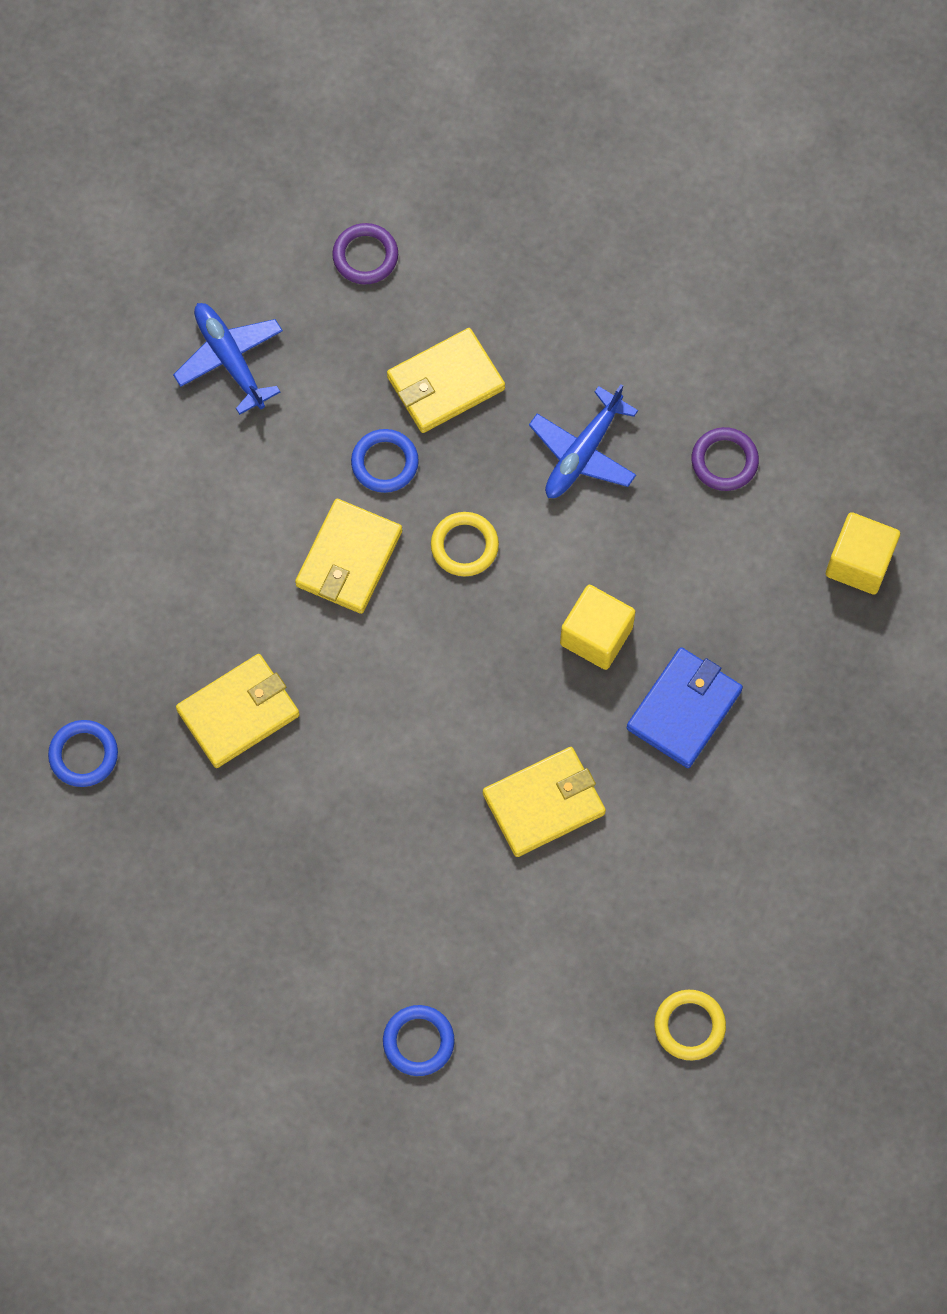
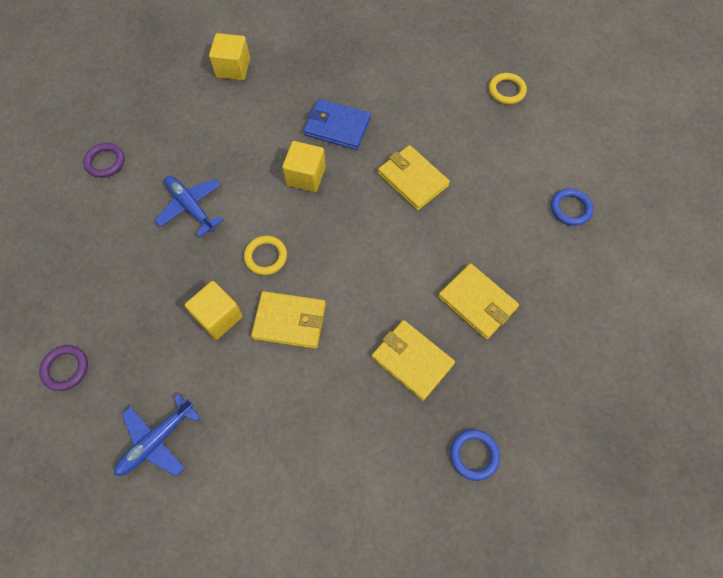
camera: 105 degrees left, 5 degrees down
blue ring [351,429,419,493] -> yellow cube [185,281,243,340]
yellow wallet [387,328,505,433] -> yellow wallet moved to [438,263,519,339]
blue plane [529,384,638,498] -> blue plane turned 150 degrees counterclockwise [155,176,224,237]
purple ring [691,427,759,491] -> purple ring moved to [83,143,125,178]

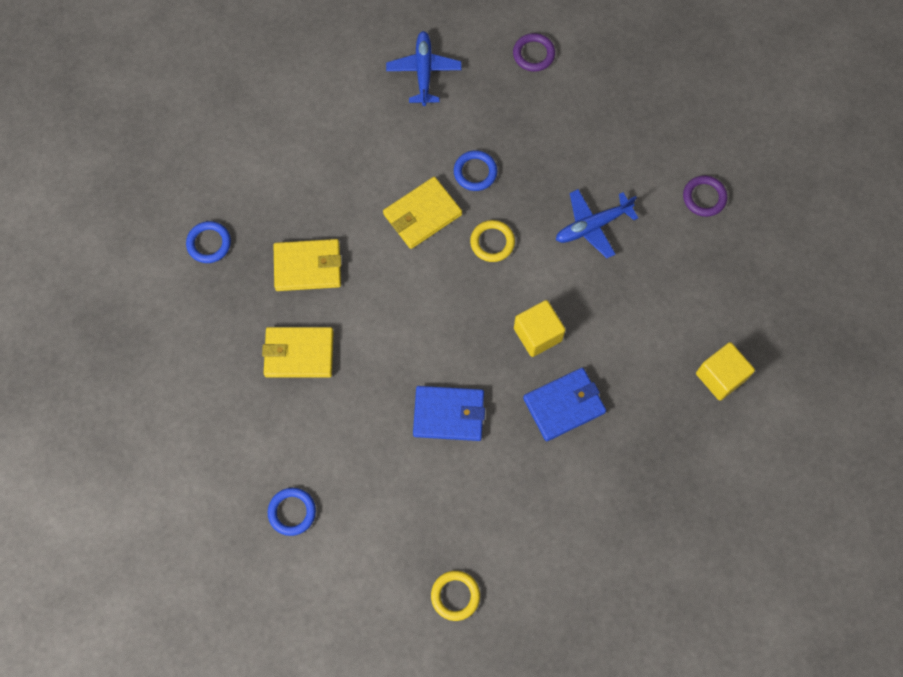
camera: 135 degrees right, 5 degrees up
blue plane [155,176,224,237] -> blue plane turned 150 degrees clockwise [556,189,638,258]
yellow cube [185,281,243,340] -> blue ring [454,150,497,191]
yellow wallet [378,145,450,210] -> blue wallet [413,386,485,441]

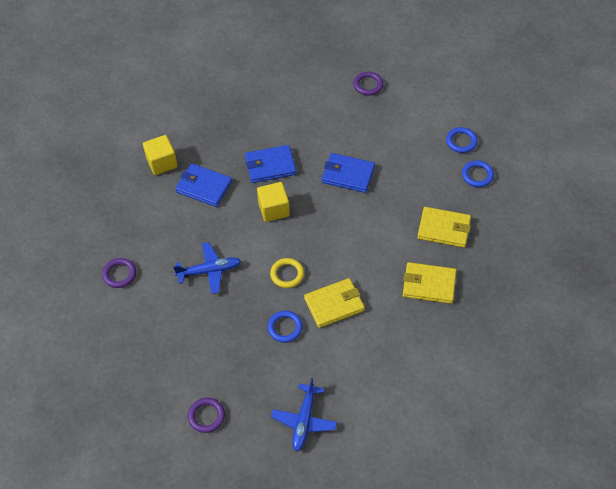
camera: 165 degrees left, 15 degrees down
blue ring [186,221,231,263] -> blue ring moved to [462,160,494,187]
yellow ring [431,571,480,621] -> purple ring [353,72,383,95]
none -> blue wallet [175,163,232,207]

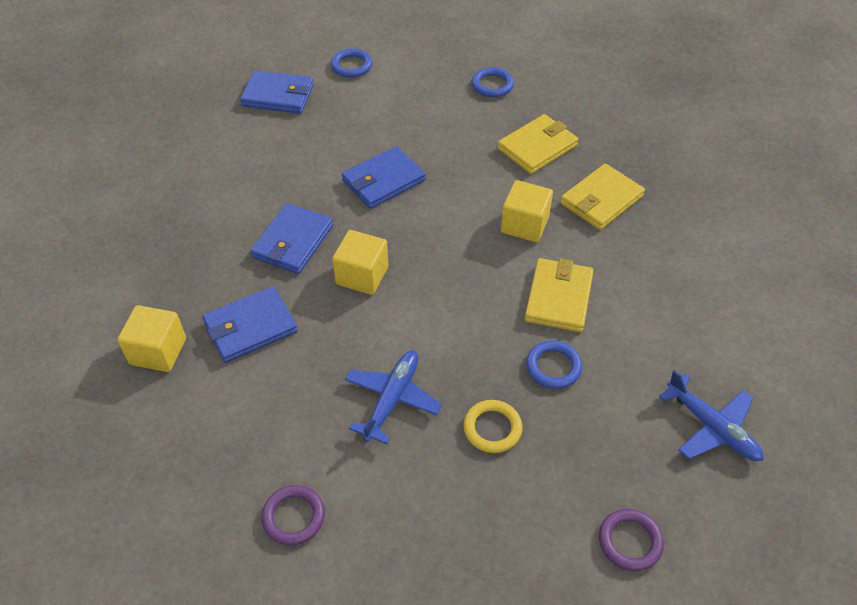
camera: 55 degrees left, 5 degrees down
yellow ring [270,258,304,288] -> yellow ring moved to [463,400,523,453]
purple ring [353,72,383,95] -> blue wallet [240,71,314,114]
blue ring [446,127,478,153] -> blue ring moved to [331,49,372,78]
none -> yellow cube [501,180,553,242]

